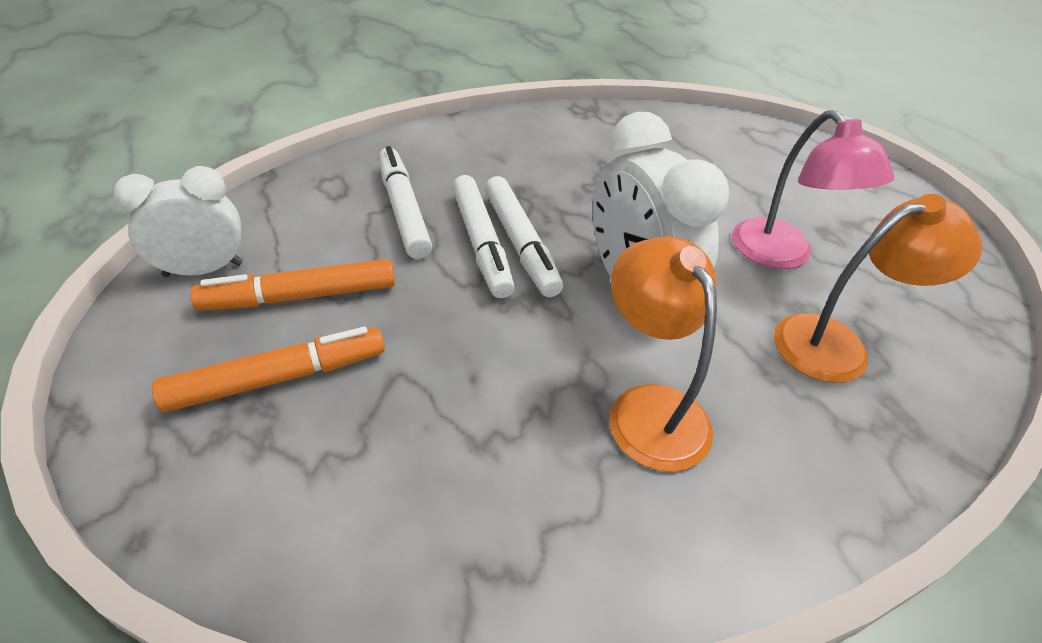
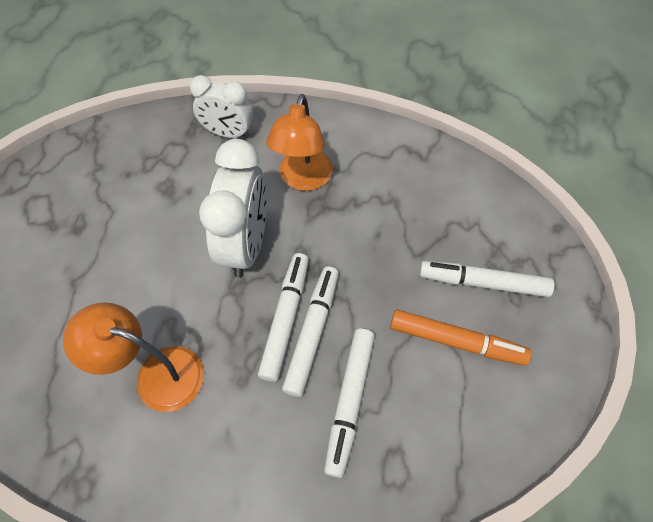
camera: 145 degrees left, 15 degrees up
white clock [114,166,243,277] -> white clock moved to [190,75,253,138]
orange marker [152,327,385,412] -> white marker [419,261,554,297]
pink lamp [732,110,895,269] -> none
orange lamp [774,194,983,383] -> orange lamp moved to [63,302,204,412]

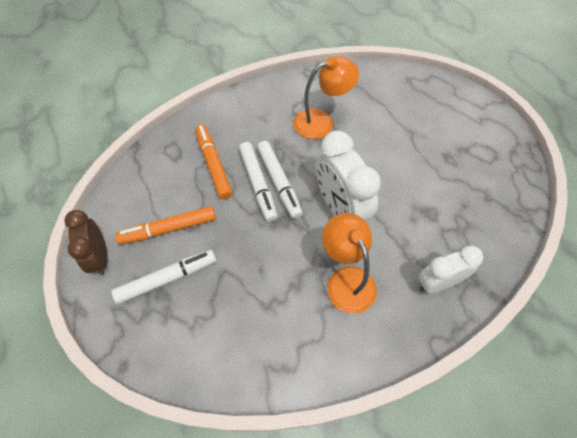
camera: 145 degrees right, 0 degrees up
white marker [324,329,375,478] -> orange marker [195,124,233,199]
none -> brown clock [64,210,108,275]

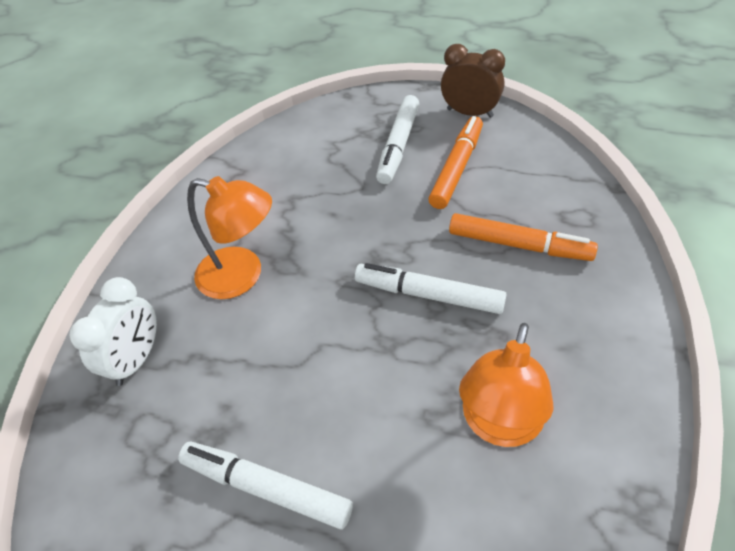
camera: 135 degrees right, 10 degrees down
white marker [239,142,278,222] -> white marker moved to [178,442,353,530]
white clock [316,131,381,221] -> none

